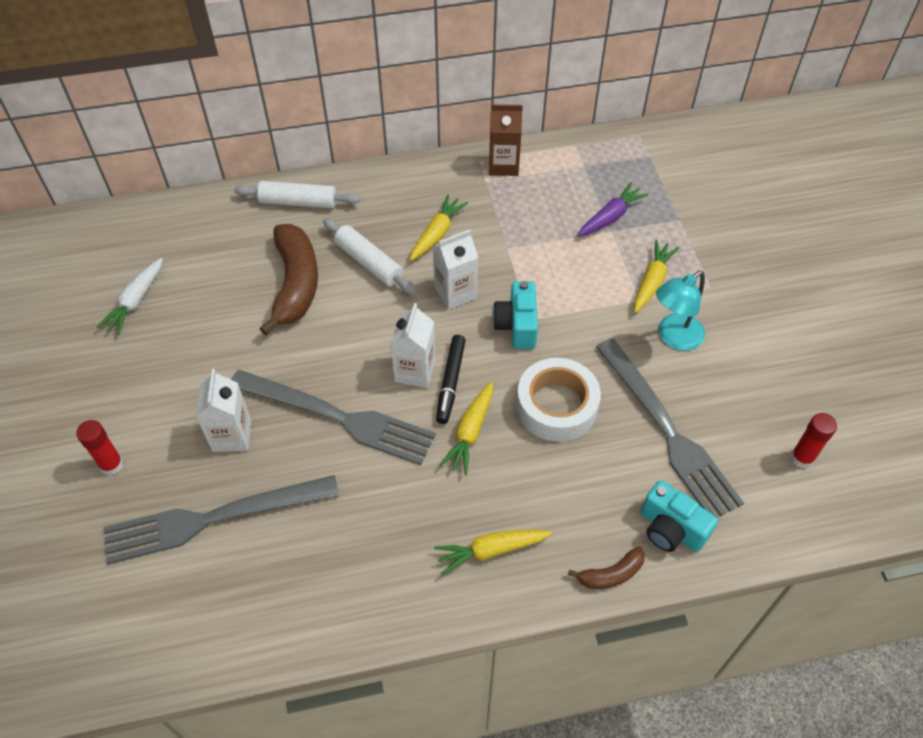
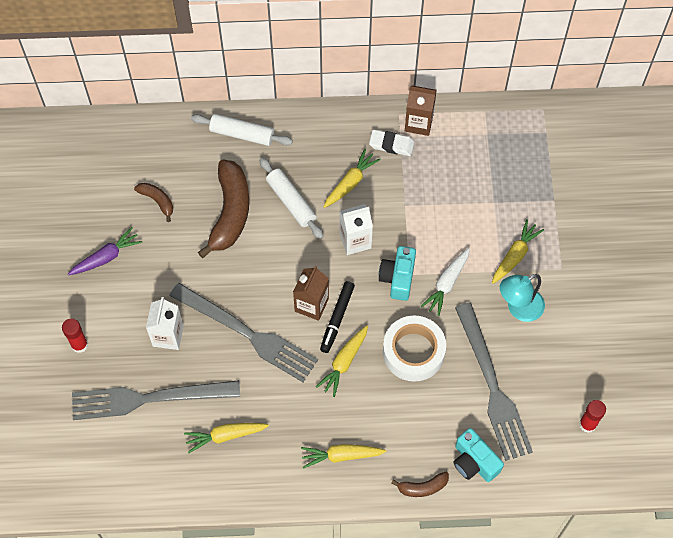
camera: 10 degrees right, 10 degrees up
white carrot [97,258,163,335] -> white carrot moved to [421,248,470,316]
white carton [390,303,436,388] -> brown carton [293,266,329,321]
purple carrot [577,182,649,237] -> purple carrot moved to [68,227,142,275]
none -> brown banana [134,183,173,222]
none -> yellow carrot [184,423,269,453]
none -> white eraser [369,130,414,156]

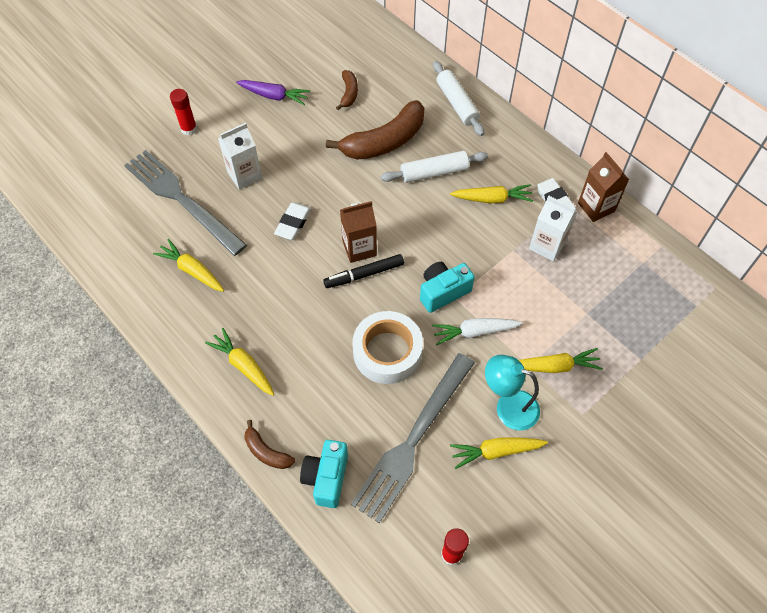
camera: 50 degrees right, 5 degrees down
grey fork [169,283,318,382] -> white eraser [274,202,312,240]
white rolling pin [259,157,324,239] -> white rolling pin turned 60 degrees clockwise [381,151,488,183]
yellow carrot [316,325,368,397] -> yellow carrot moved to [450,438,548,469]
white carton [339,204,373,255] -> white carton moved to [529,195,577,262]

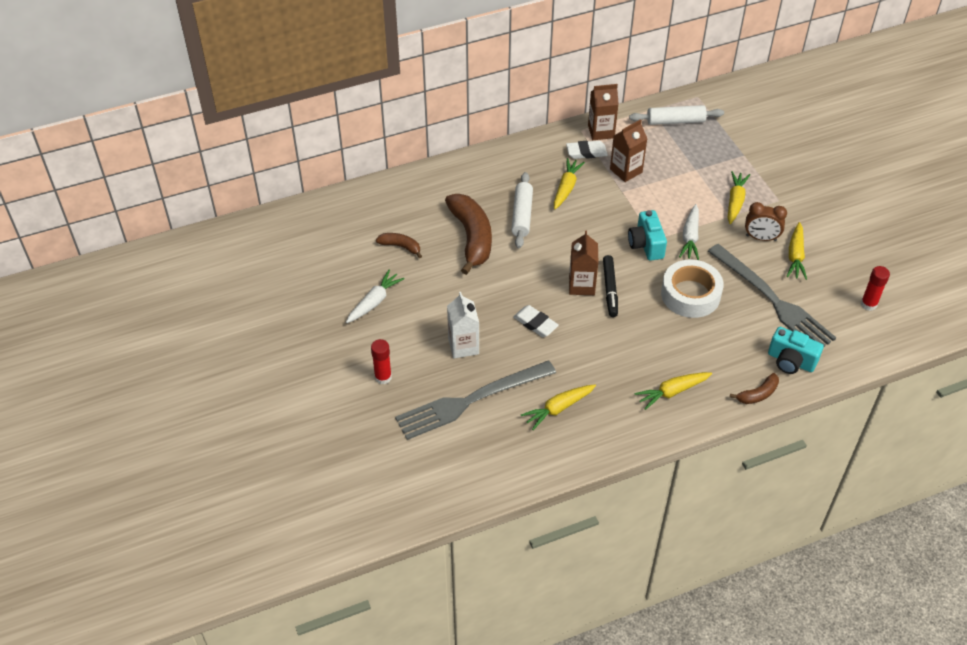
camera: 70 degrees left, 10 degrees down
purple carrot [236,80,310,105] -> white carrot [346,270,405,323]
white rolling pin [433,61,484,136] -> white rolling pin moved to [629,105,724,125]
turquoise lamp [485,355,540,430] -> brown clock [745,202,787,241]
white carton [529,195,577,262] -> brown carton [610,119,647,182]

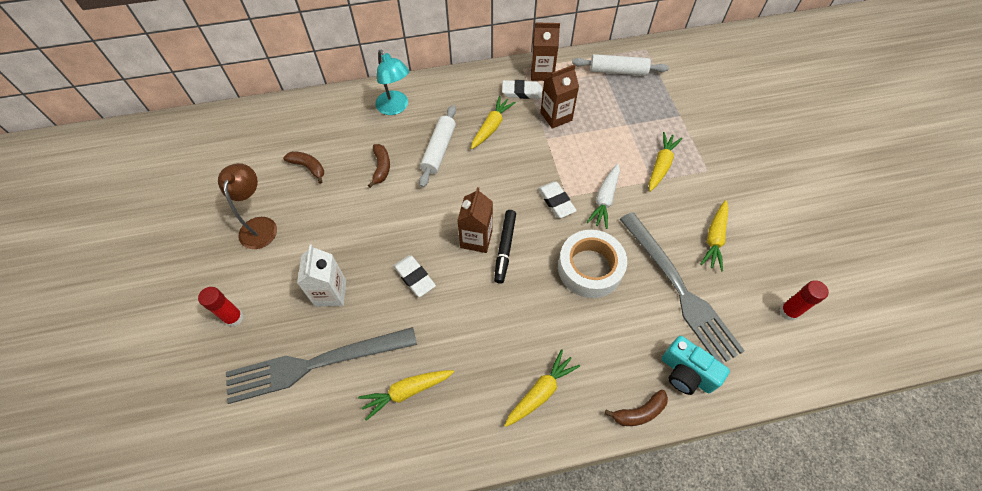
camera: 10 degrees right, 10 degrees up
white carrot [346,270,405,323] -> brown lamp [218,163,277,249]
brown banana [445,194,492,275] -> brown banana [368,144,390,188], size x0.49
turquoise camera [628,210,667,261] -> white eraser [538,182,577,218]
yellow carrot [634,372,712,410] -> yellow carrot turned 150 degrees clockwise [504,349,580,427]
brown clock [745,202,787,241] -> none
none -> turquoise lamp [375,50,409,115]

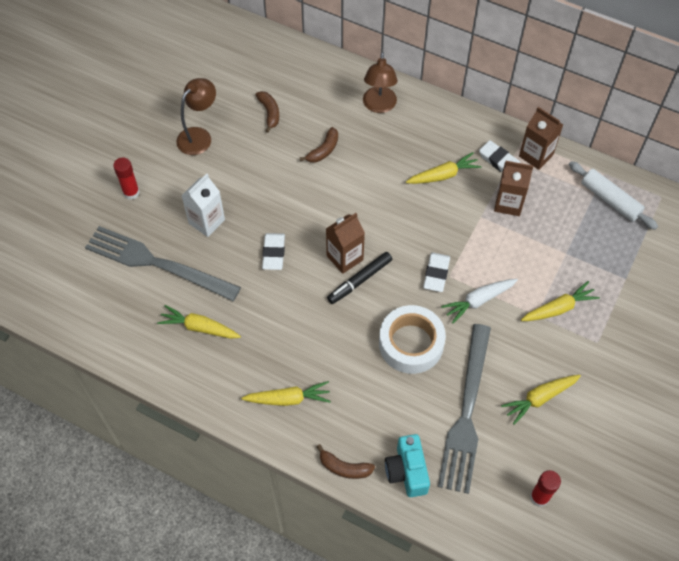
camera: 40 degrees right, 0 degrees up
turquoise lamp [375,50,409,115] -> brown lamp [363,52,398,113]
white rolling pin [419,105,456,188] -> none

